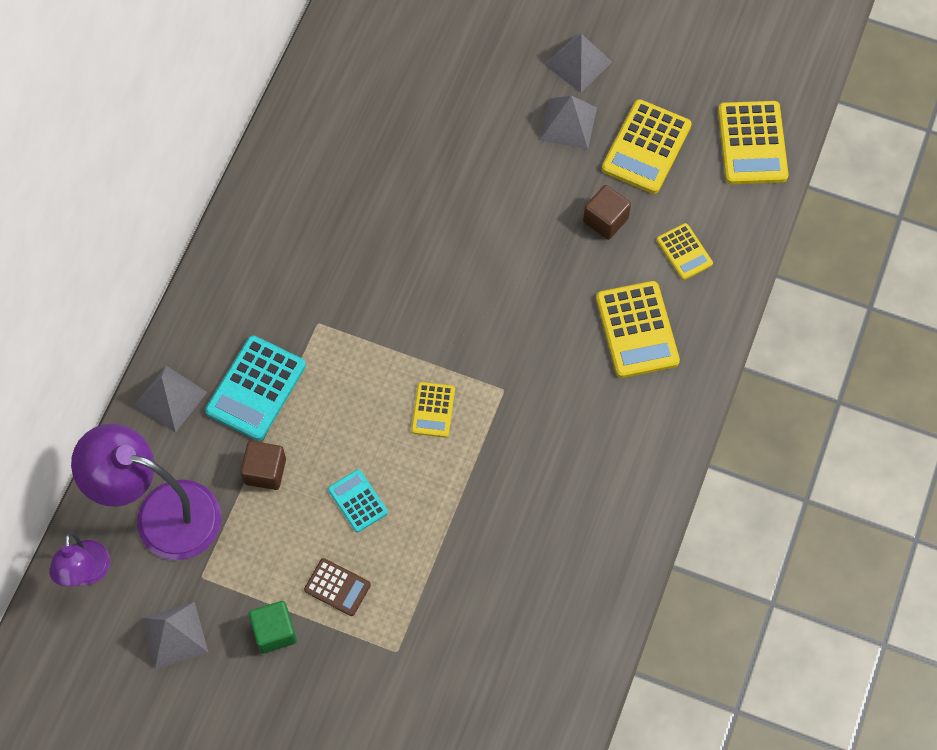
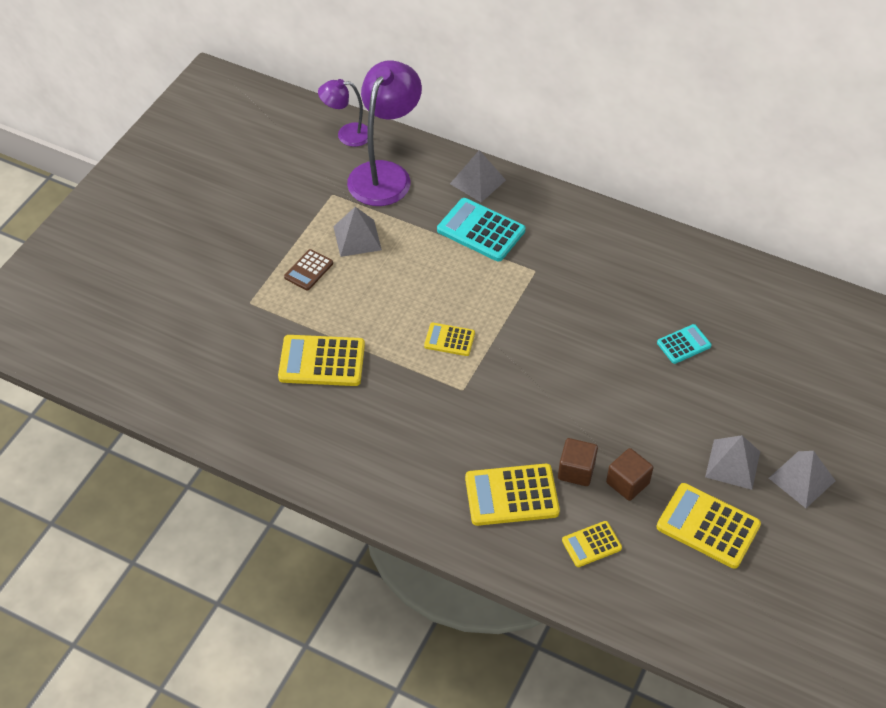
camera: 95 degrees right, 15 degrees down
grey pyramid [142,602,208,669] -> grey pyramid moved to [333,207,382,257]
brown cube [240,441,286,490] -> brown cube moved to [558,438,598,486]
green cube [249,601,297,653] -> none
turquoise calculator [328,469,388,532] -> turquoise calculator moved to [657,324,712,364]
yellow calculator [718,101,789,184] -> yellow calculator moved to [278,335,365,386]

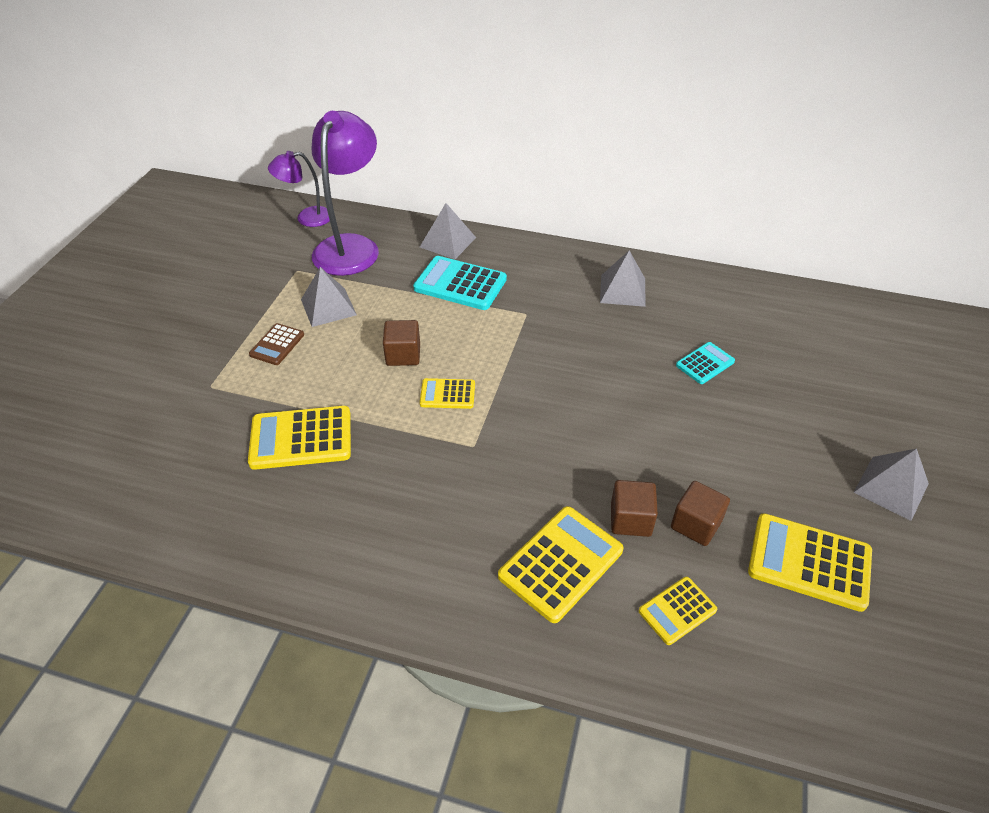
camera: 10 degrees left, 5 degrees down
yellow calculator [465,464,560,526] -> yellow calculator turned 150 degrees clockwise [498,506,623,623]
grey pyramid [705,435,760,490] -> grey pyramid moved to [600,250,646,307]
none -> brown cube [383,320,420,366]

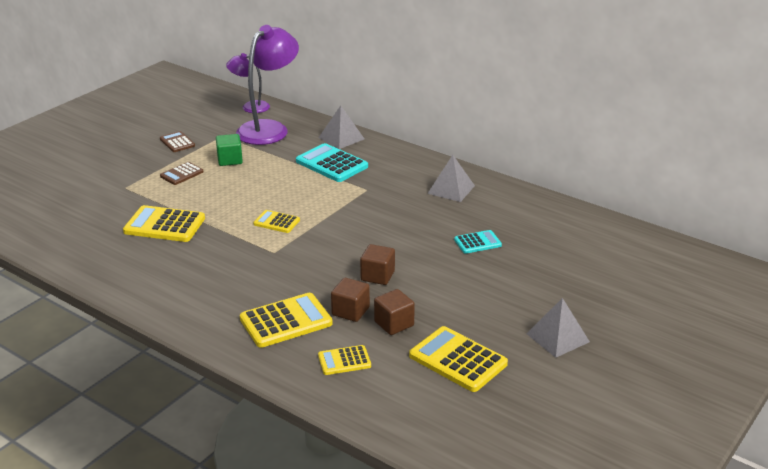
camera: 20 degrees right, 15 degrees down
grey pyramid [301,267,357,327] -> green cube [216,134,243,166]
brown cube [383,320,420,366] -> brown cube moved to [360,244,395,285]
none -> brown calculator [160,131,195,152]

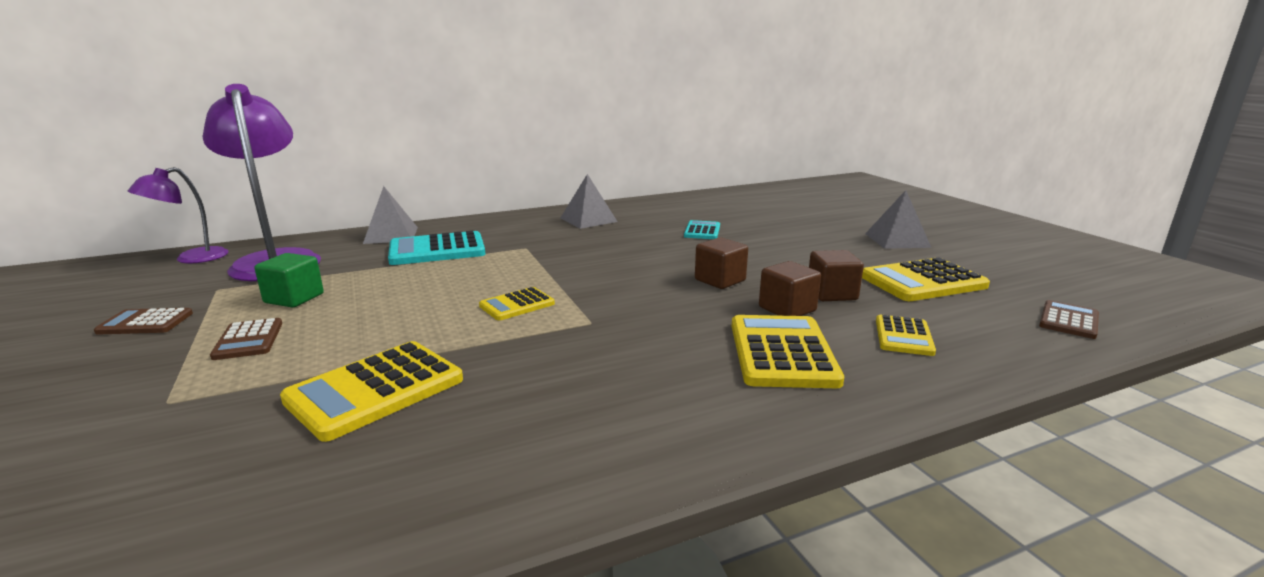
camera: 60 degrees left, 10 degrees down
none -> brown calculator [1039,300,1099,339]

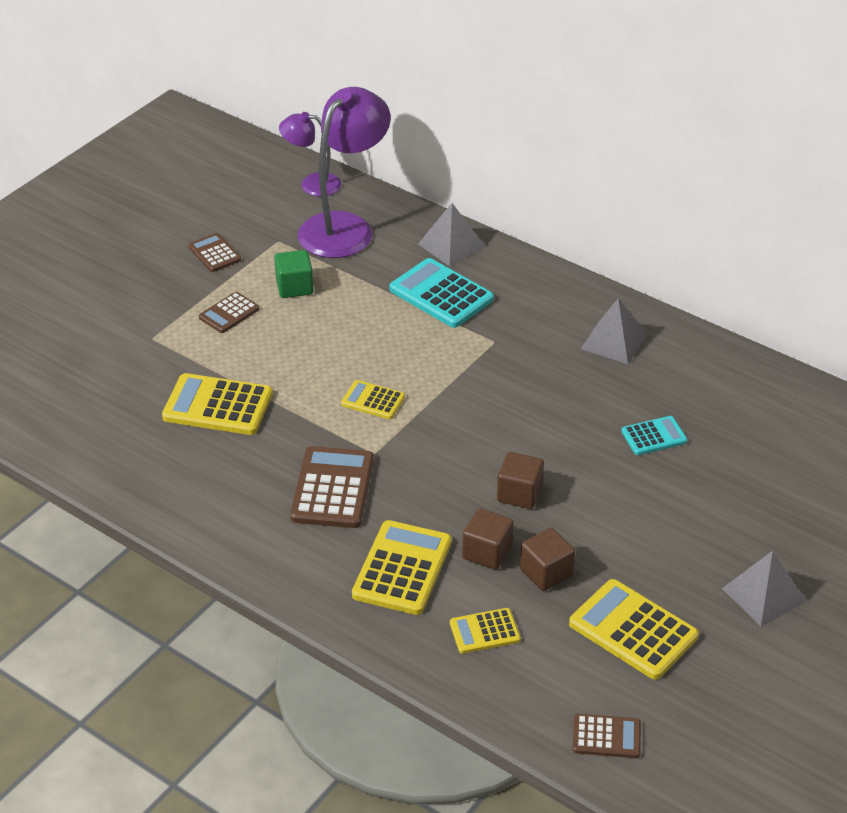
camera: 60 degrees right, 20 degrees up
yellow calculator [731,315,844,388] -> yellow calculator turned 45 degrees counterclockwise [352,520,452,615]
none -> brown calculator [290,446,374,528]

